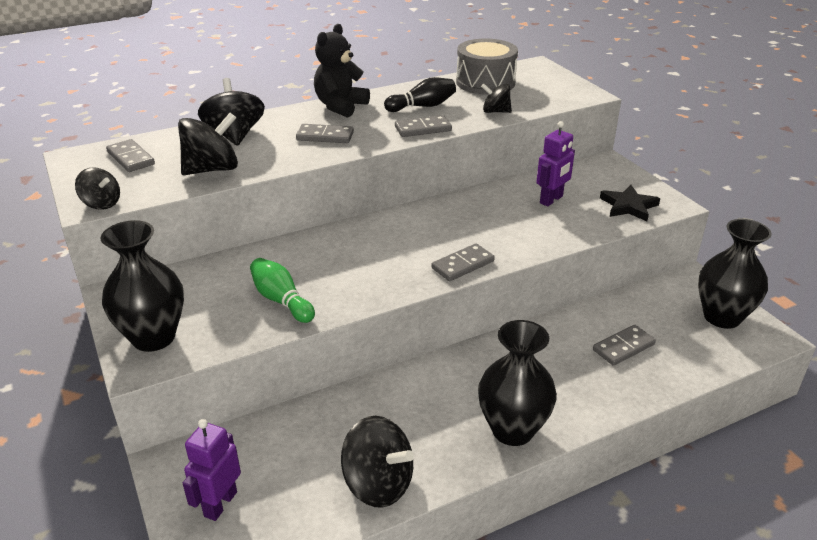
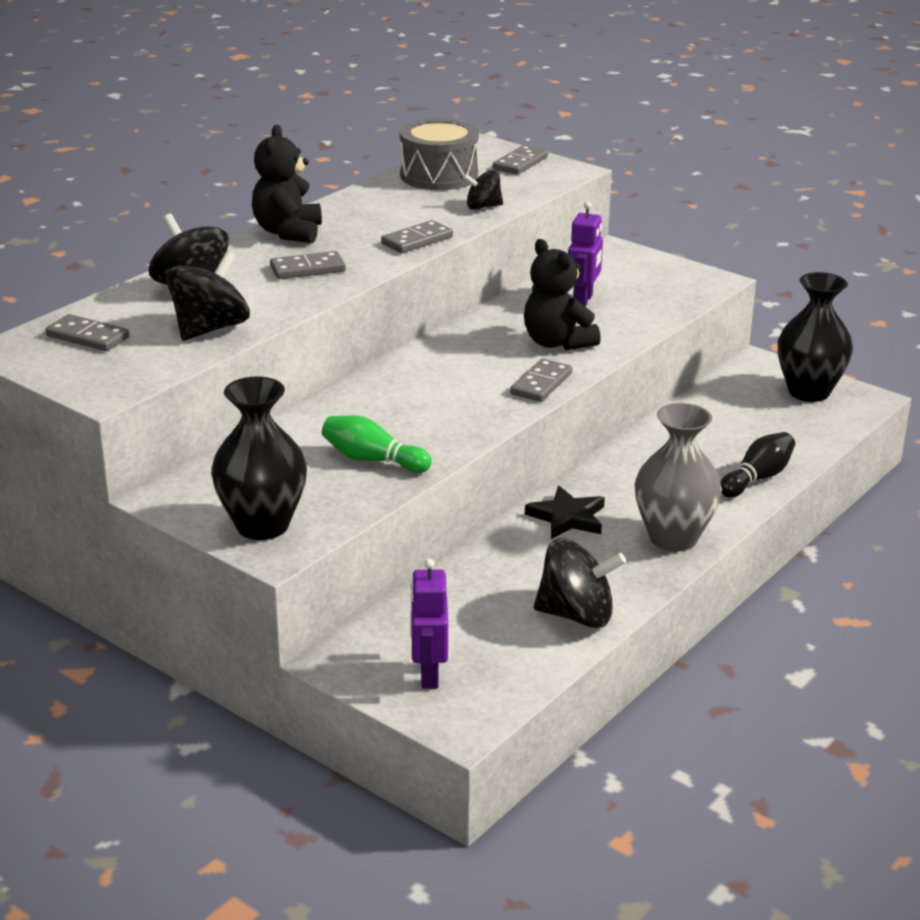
camera: 25 degrees left, 5 degrees down
black spinning top [75,167,120,210] -> none
black bowling pin [384,77,456,112] -> black bowling pin moved to [720,432,795,498]
black vase [478,320,557,446] -> grey vase [635,403,722,551]
grey domino [593,325,656,366] -> grey domino moved to [493,145,548,175]
black star [600,185,660,221] -> black star moved to [525,486,605,539]
none -> black teddy bear [524,239,601,350]

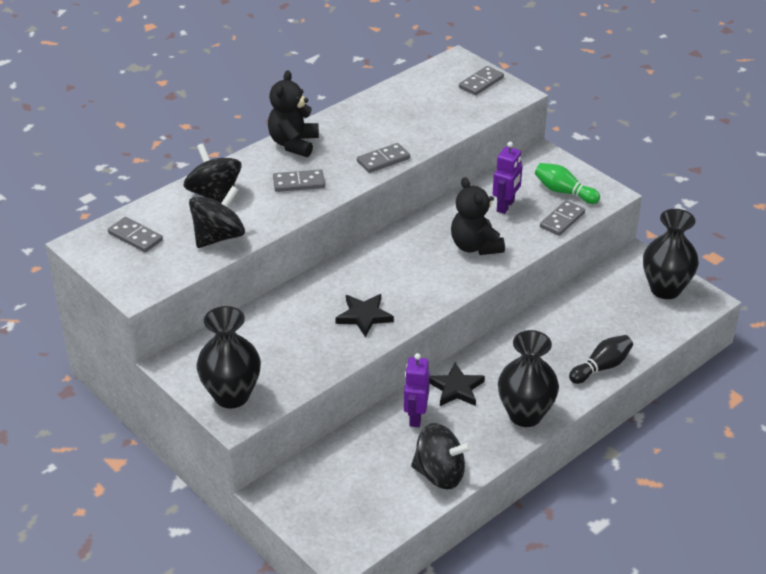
camera: 10 degrees right, 10 degrees up
green bowling pin [322,415,432,473] -> green bowling pin moved to [535,163,600,204]
grey drum [400,118,479,190] -> none
purple robot [410,558,448,689] -> purple robot moved to [404,353,430,427]
black spinning top [463,170,503,210] -> none
grey domino [510,359,572,402] -> grey domino moved to [540,200,585,236]
grey vase [635,403,722,551] -> black vase [498,330,559,427]
none -> black star [335,294,394,337]

